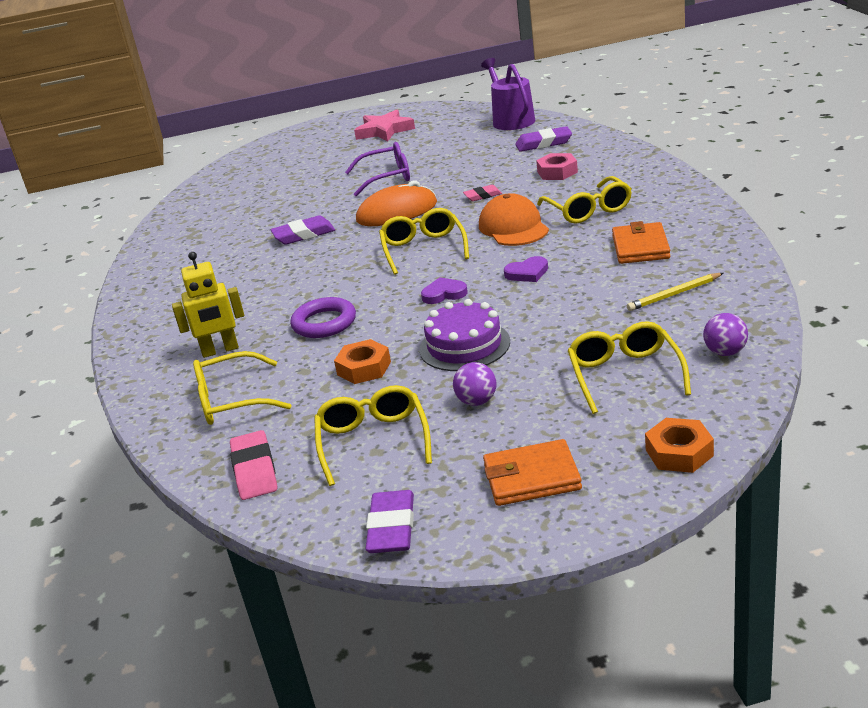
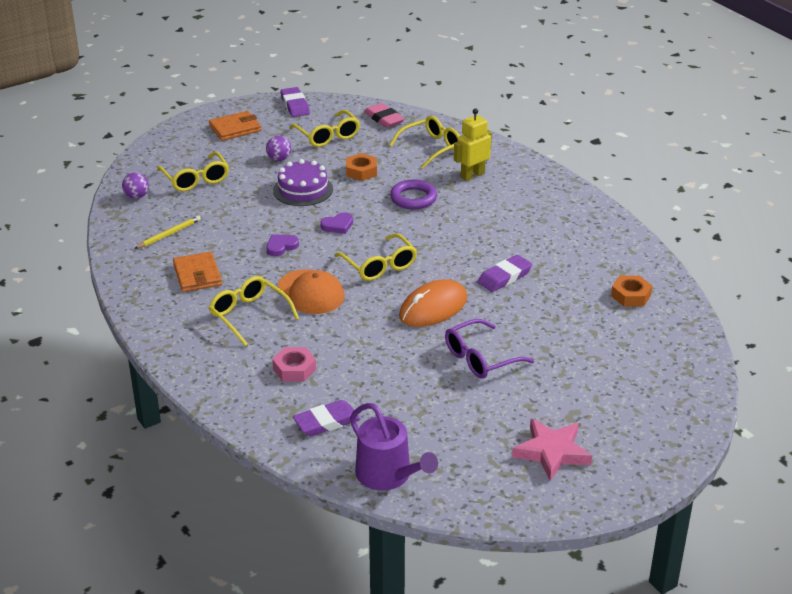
camera: 155 degrees right, 5 degrees up
pink eraser [463,185,502,201] -> none
orange nut [645,418,714,473] -> orange nut moved to [611,275,652,307]

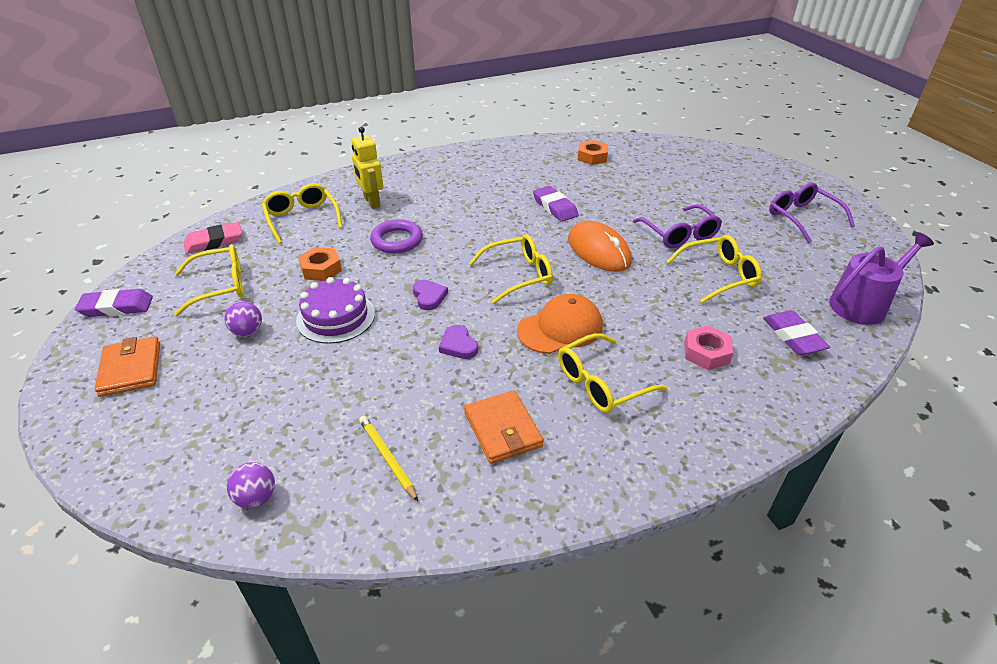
camera: 80 degrees left, 5 degrees up
yellow glasses [157,152,229,192] -> yellow glasses moved to [666,235,762,303]
orange wallet [173,252,222,292] -> orange wallet turned 75 degrees clockwise [464,390,544,464]
pink star [512,419,592,481] -> purple glasses [769,183,855,243]

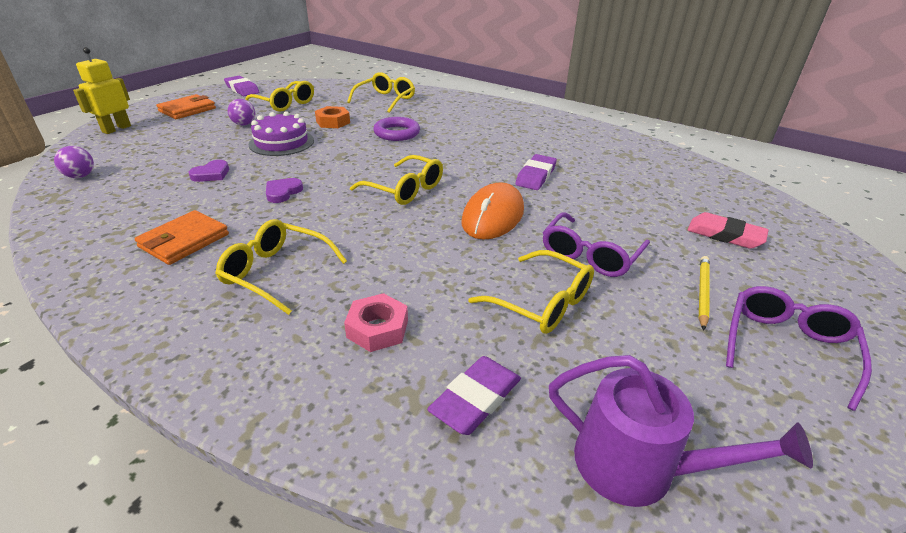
camera: 55 degrees right, 5 degrees down
pink eraser [184,222,242,254] -> pink eraser moved to [687,212,769,249]
yellow robot [351,127,384,209] -> yellow robot moved to [73,47,131,134]
yellow pencil [359,416,418,501] -> yellow pencil moved to [699,256,710,331]
purple heart [413,280,448,310] -> purple heart moved to [189,160,229,182]
orange cap [517,294,603,354] -> none
orange nut [578,140,608,165] -> none

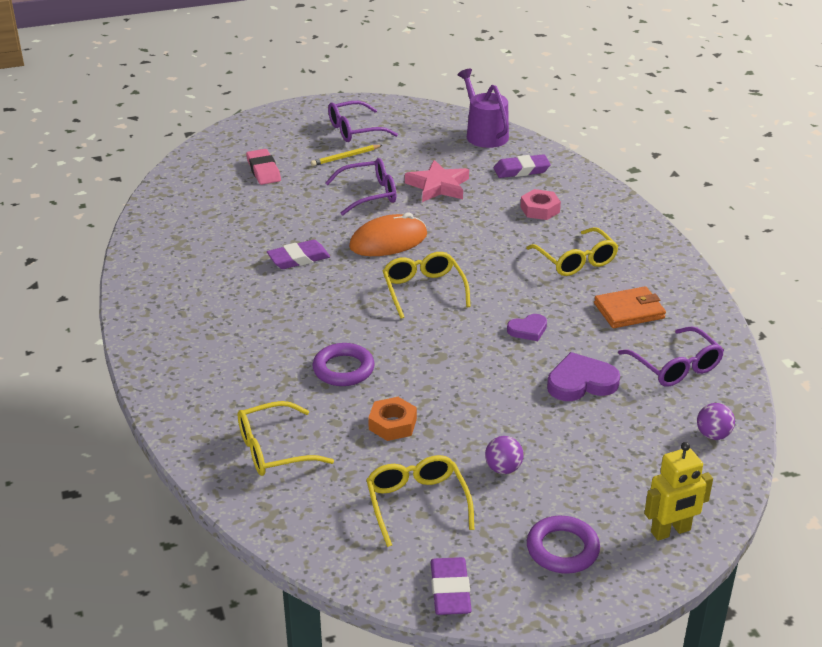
camera: 140 degrees left, 0 degrees up
orange wallet [156,94,216,119] -> purple ring [527,516,600,573]
purple heart [189,160,229,182] -> purple heart [547,352,620,401], size x1.65
purple cake [249,111,314,156] -> none
yellow glasses [468,250,594,334] -> pink star [405,160,469,202]
none -> purple glasses [618,326,724,387]

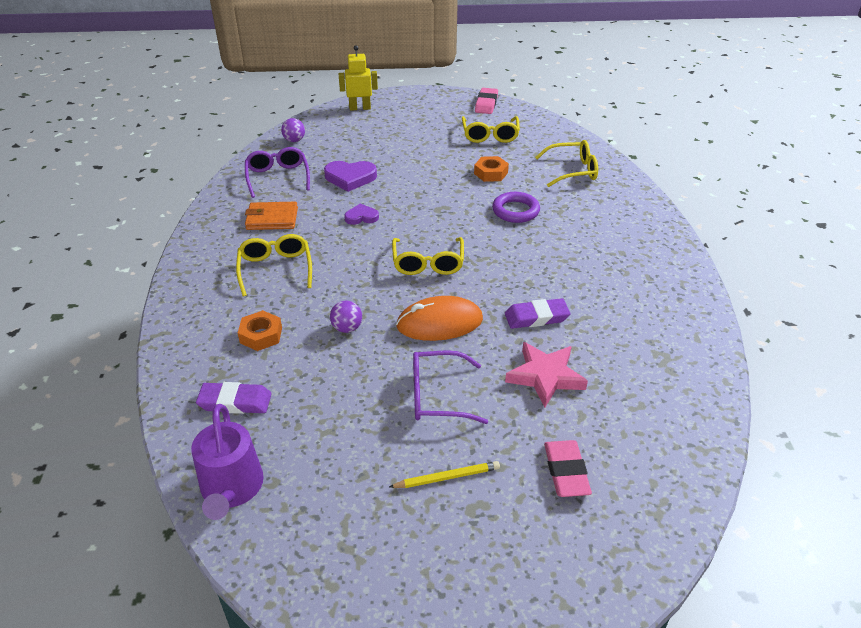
camera: 165 degrees left, 5 degrees up
purple glasses [328,101,398,142] -> none
pink star [405,160,469,202] -> pink star moved to [505,342,588,408]
purple eraser [431,557,472,615] -> pink eraser [475,88,498,114]
purple ball [485,436,523,474] -> purple ball moved to [330,301,362,333]
pink nut [520,189,561,220] -> orange nut [238,310,282,351]
purple ring [527,516,600,573] -> none

